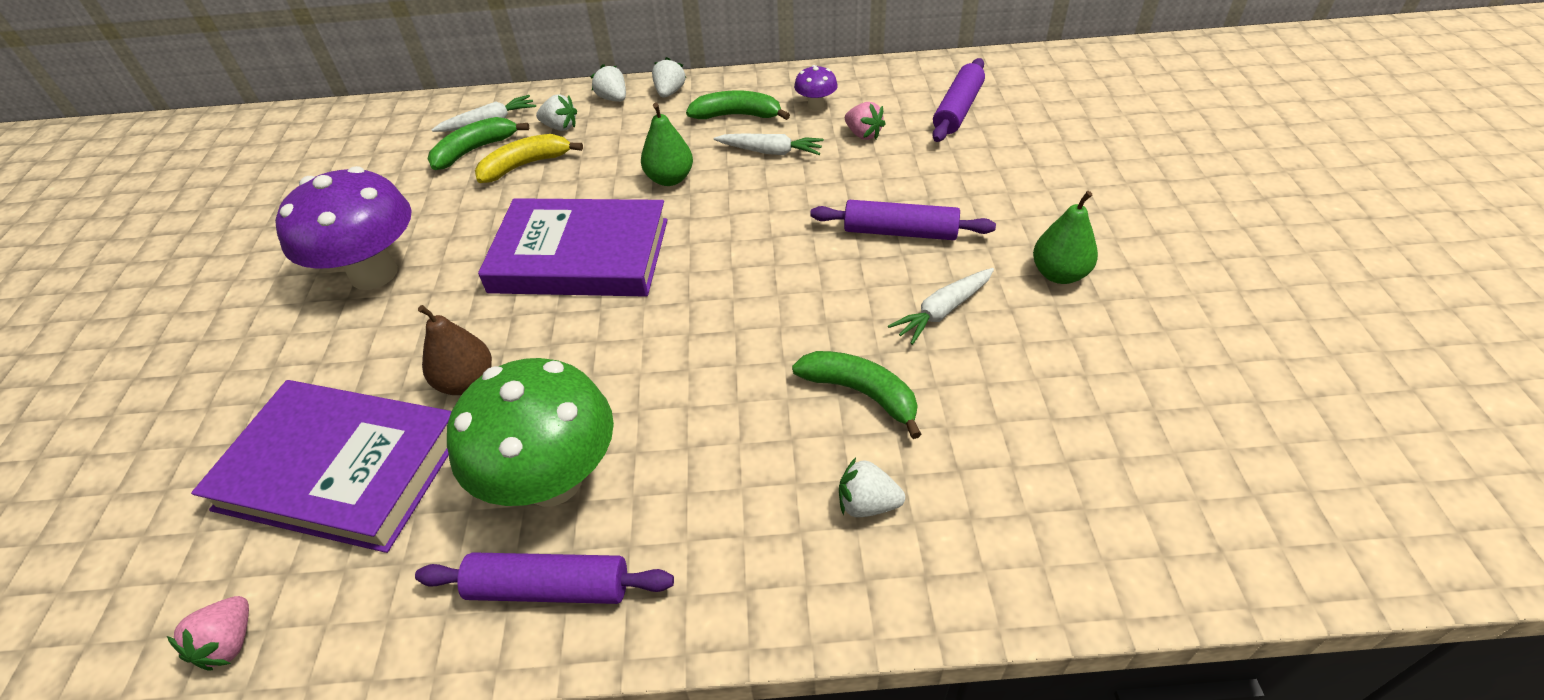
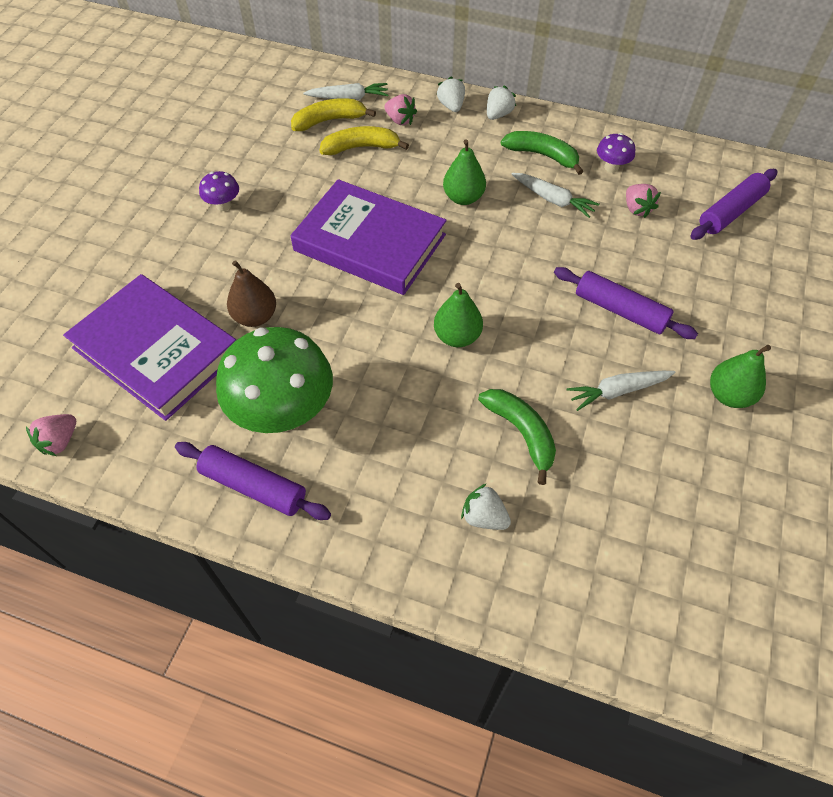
camera: 20 degrees right, 10 degrees up
purple mushroom [275,166,412,290] -> purple mushroom [199,171,239,211], size x0.43
green banana [427,117,529,170] -> yellow banana [291,98,376,131]
white strawberry [536,94,577,131] -> pink strawberry [384,94,417,125]
none -> green pear [434,283,483,347]

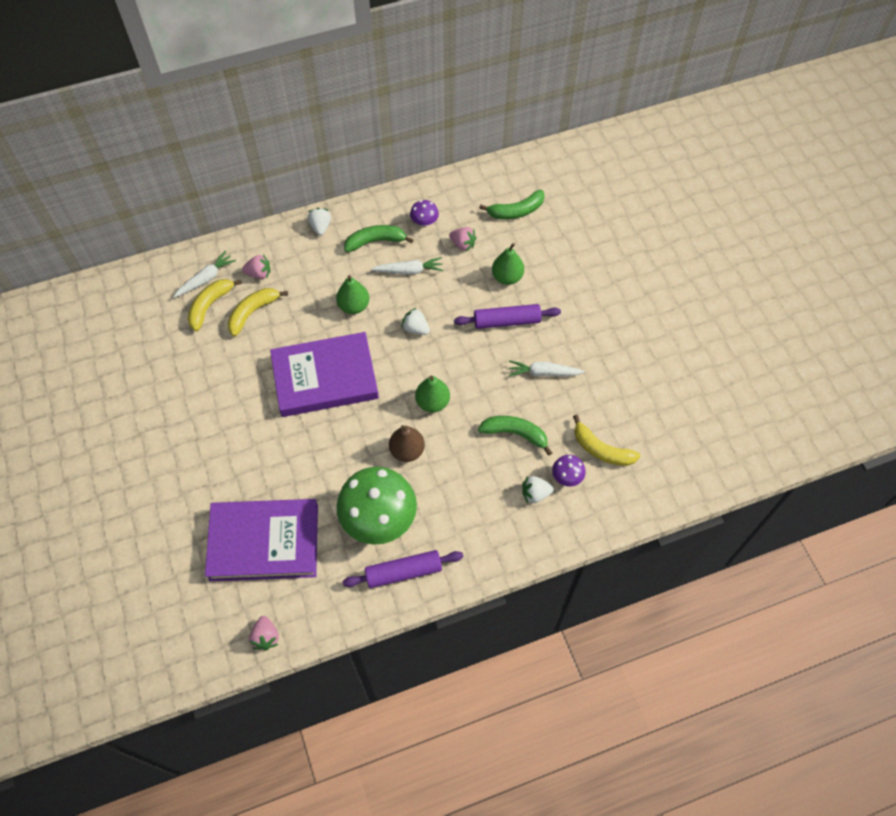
camera: 40 degrees left, 5 degrees up
purple mushroom [199,171,239,211] -> purple mushroom moved to [552,455,586,487]
brown pear [227,260,276,327] -> brown pear moved to [389,425,425,462]
white strawberry [437,77,465,112] -> white strawberry moved to [401,308,430,335]
white carrot [566,371,675,411] -> white carrot turned 60 degrees clockwise [509,360,585,376]
purple rolling pin [690,169,777,240] -> green banana [479,190,545,220]
green pear [710,345,771,408] -> green pear moved to [492,243,524,285]
none -> yellow banana [573,415,641,466]

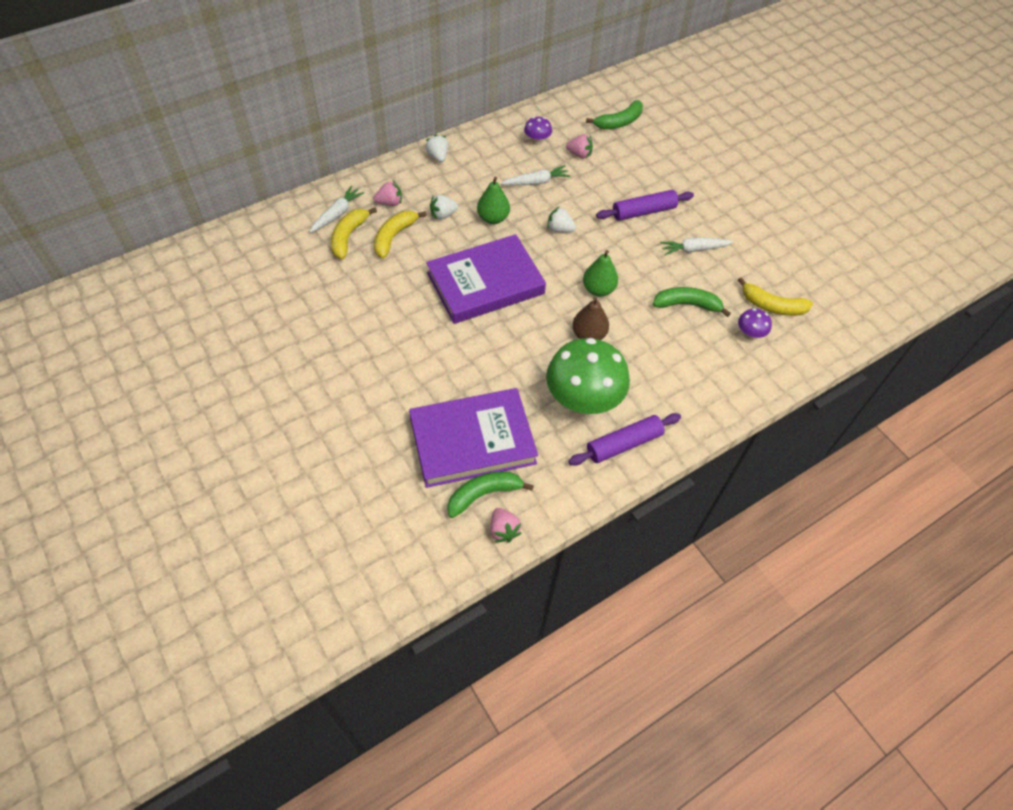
camera: 15 degrees left, 5 degrees down
green banana [344,225,414,252] -> green banana moved to [447,471,534,518]
green pear [492,243,524,285] -> none
white strawberry [522,476,554,503] -> white strawberry moved to [430,195,458,220]

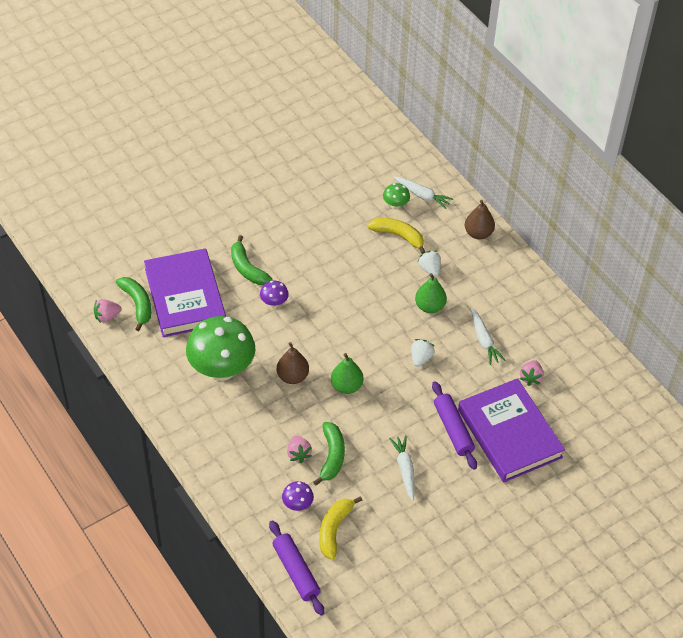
camera: 90 degrees right, 5 degrees down
yellow banana [331,208,377,259] -> green mushroom [383,183,410,210]
pink strawberry [373,181,402,206] -> pink strawberry moved to [287,435,312,463]
white strawberry [426,134,448,162] -> none
purple book [426,234,546,324] -> purple book moved to [458,378,565,482]
purple mushroom [524,117,552,146] -> purple mushroom moved to [260,281,289,308]
purple rolling pin [568,413,681,466] -> purple rolling pin moved to [269,520,324,616]
green banana [586,100,643,129] -> green banana moved to [231,235,272,285]
none -> brown pear [465,200,495,239]

